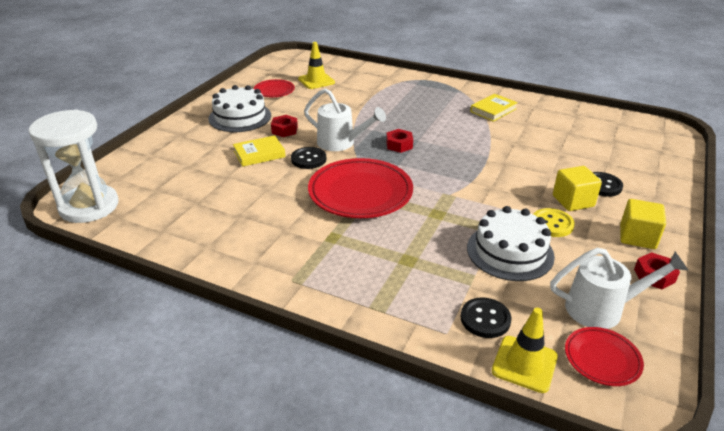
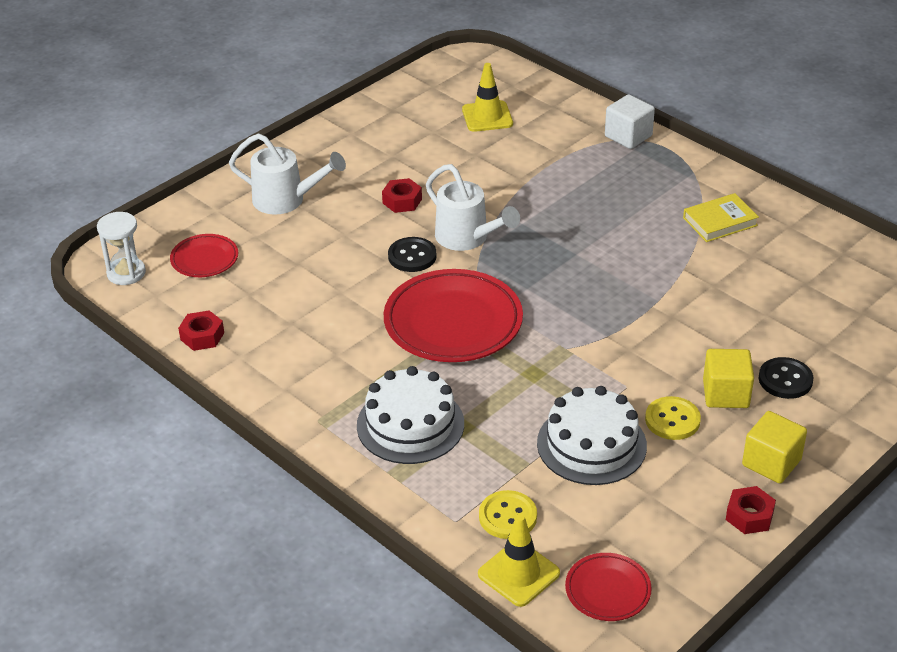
camera: 20 degrees right, 5 degrees up
white hourglass [29,110,119,223] -> white hourglass [97,212,146,285], size x0.55
white cake [208,85,271,132] -> white cake moved to [357,366,464,464]
yellow book [233,135,286,167] -> none
red plate [254,79,295,97] -> red plate moved to [170,234,238,277]
red nut [386,129,413,153] -> red nut moved to [178,310,224,351]
black button [460,298,512,338] -> yellow button [479,490,537,539]
white watering can [550,248,688,329] -> white watering can moved to [229,133,346,215]
none -> white cube [605,94,655,149]

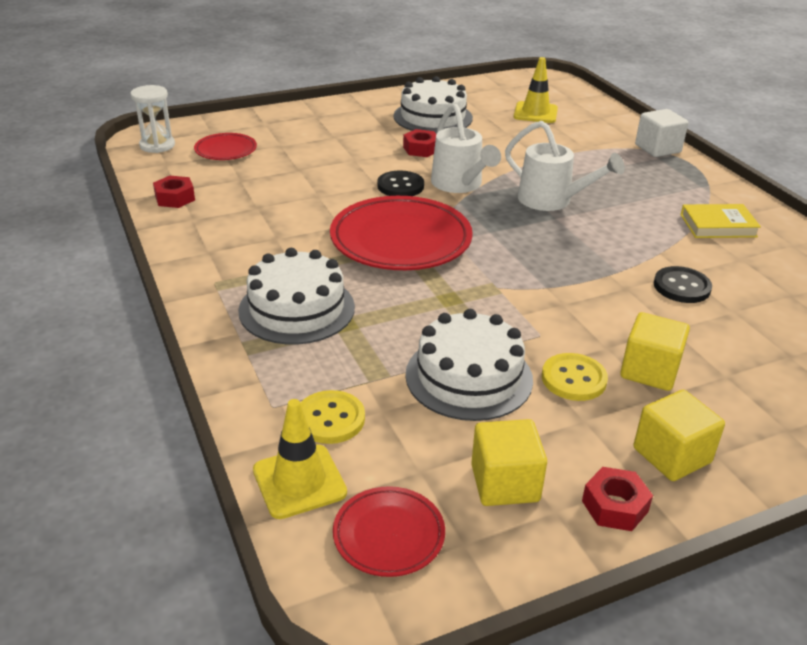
camera: 20 degrees right, 5 degrees down
white watering can [229,133,346,215] -> white watering can moved to [505,121,625,211]
black button [759,357,813,399] -> black button moved to [654,266,712,303]
none -> white cake [394,76,473,134]
none -> yellow cube [471,419,547,506]

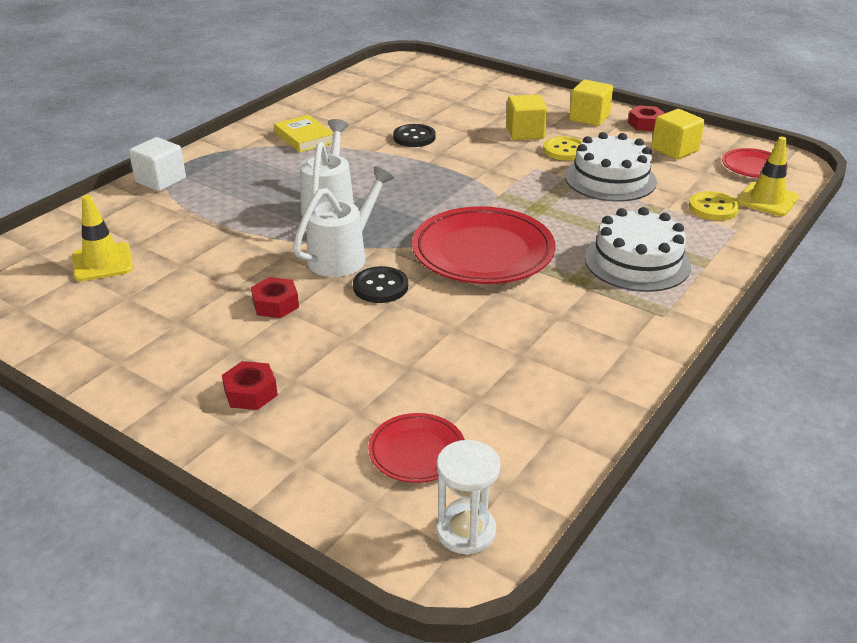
camera: 120 degrees left, 0 degrees up
red nut [153,176,195,208] -> red nut moved to [222,361,278,410]
white cake [394,76,473,134] -> none

